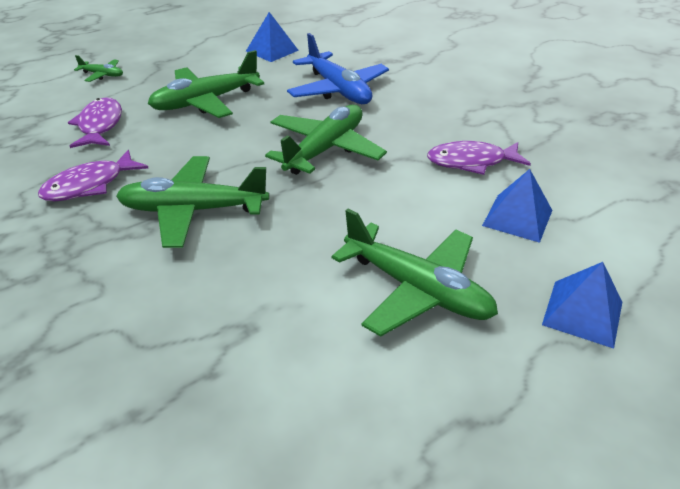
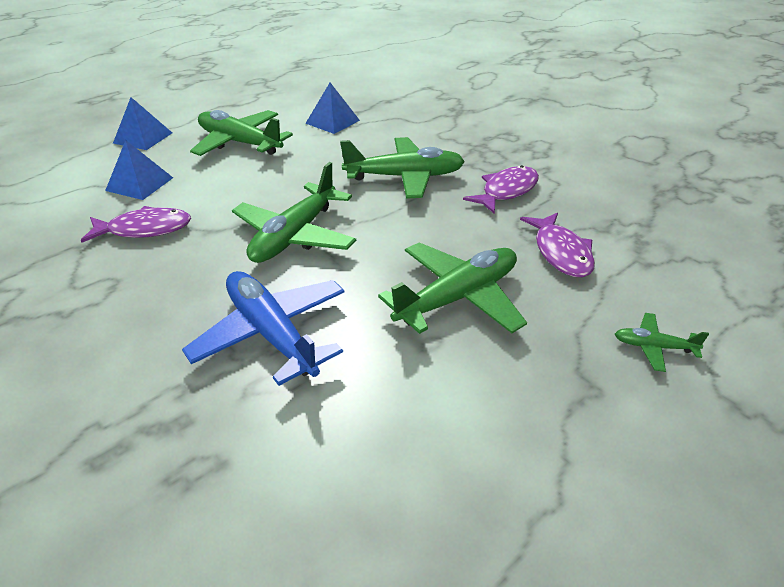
camera: 175 degrees right, 0 degrees up
blue pyramid [246,12,299,62] -> blue pyramid moved to [305,83,360,134]

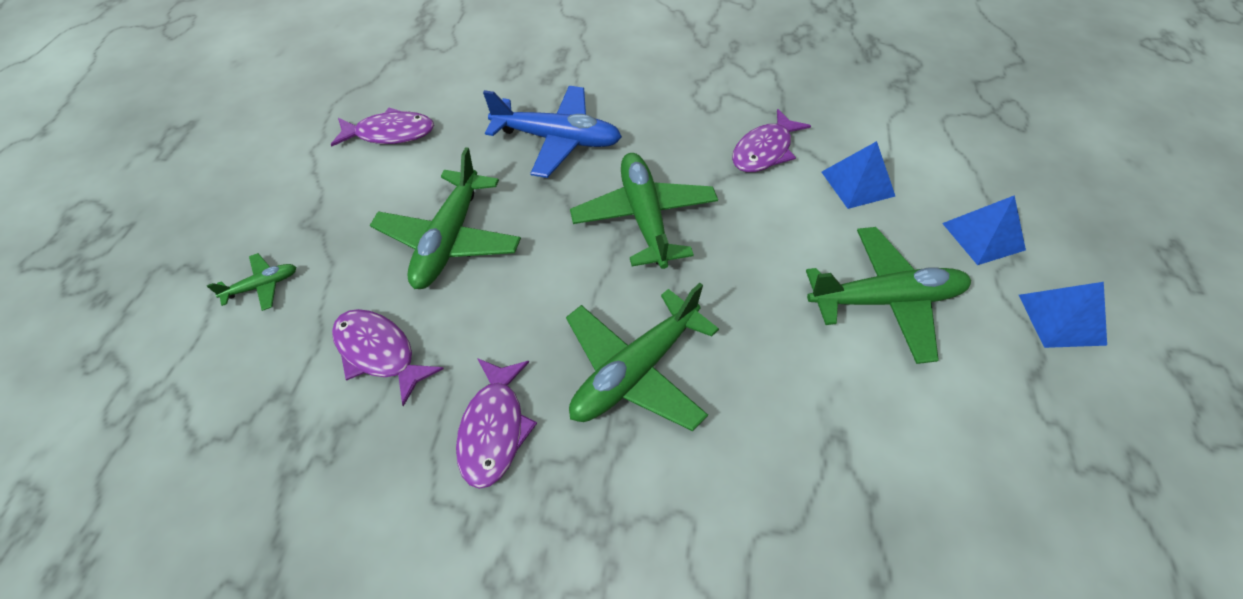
camera: 140 degrees right, 15 degrees up
blue pyramid [305,83,360,134] -> blue pyramid moved to [1019,282,1107,348]
none -> purple fish [331,108,434,146]

